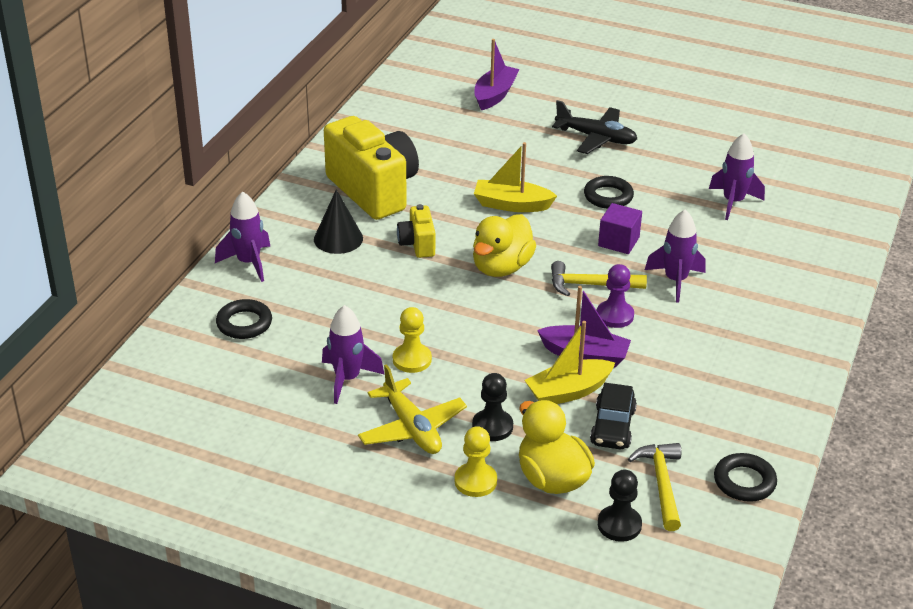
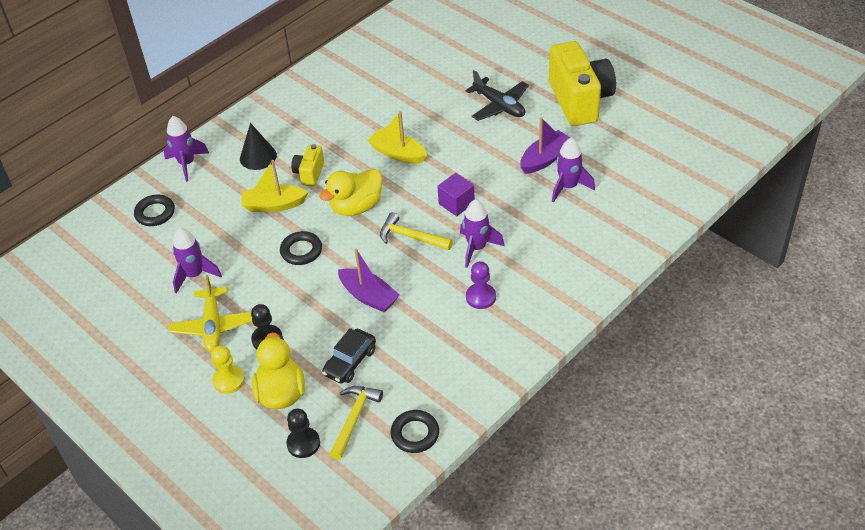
camera: 25 degrees right, 10 degrees up
yellow camera [324,116,419,220] -> yellow camera moved to [549,41,616,126]
yellow pawn [393,307,432,373] -> none
purple boat [474,39,520,110] -> purple boat moved to [520,117,570,174]
yellow boat [525,321,615,404] -> yellow boat moved to [241,160,308,212]
black ring [584,176,634,209] -> black ring moved to [280,231,322,265]
purple pawn [597,264,634,328] -> purple pawn moved to [466,261,496,309]

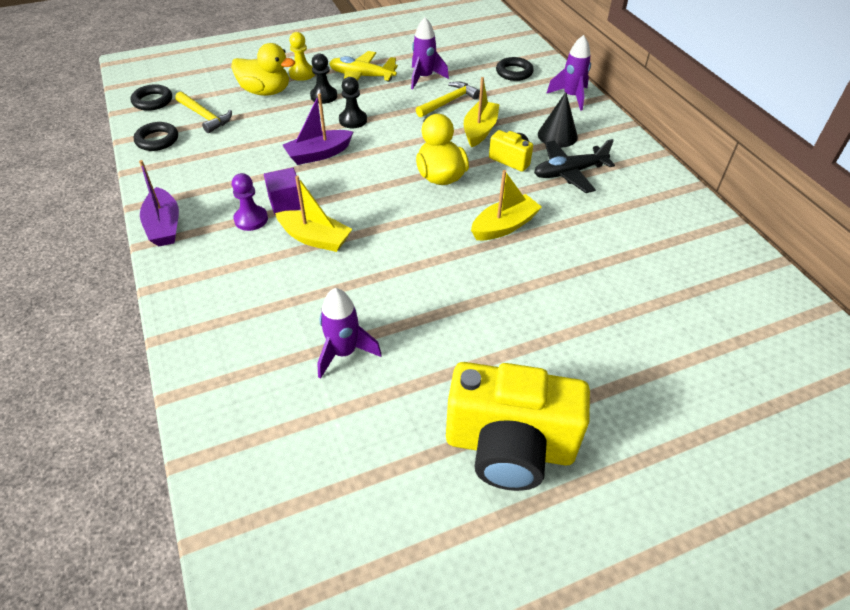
camera: 110 degrees right, 0 degrees up
black ring [280,231,322,265] -> black ring moved to [131,84,172,111]
black pawn [286,409,320,458] -> black pawn moved to [339,77,367,128]
black car [322,328,376,384] -> none
yellow hammer [380,212,453,250] -> yellow hammer moved to [416,81,480,117]
purple cube [437,173,475,216] -> purple cube moved to [264,167,304,215]
purple rocket [460,199,505,268] -> yellow boat [275,175,352,252]
black plane [466,70,529,121] -> black plane moved to [534,139,615,193]
purple boat [520,117,570,174] -> purple boat moved to [139,160,179,246]

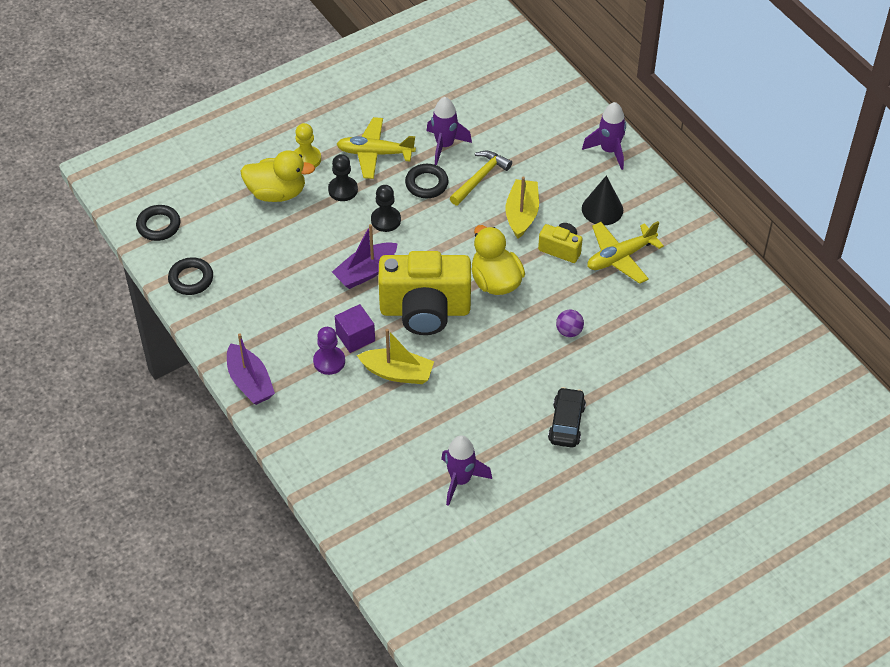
camera: 10 degrees left, 5 degrees up
yellow hammer [175,91,232,133] -> none
yellow camera [446,362,590,491] -> yellow camera moved to [378,251,471,335]
yellow boat [471,170,542,240] -> purple ball [556,310,584,337]
black ring [496,57,534,81] -> black ring moved to [405,164,449,198]
black plane [534,139,615,193] -> yellow plane [587,221,664,284]
none -> black car [548,387,586,448]

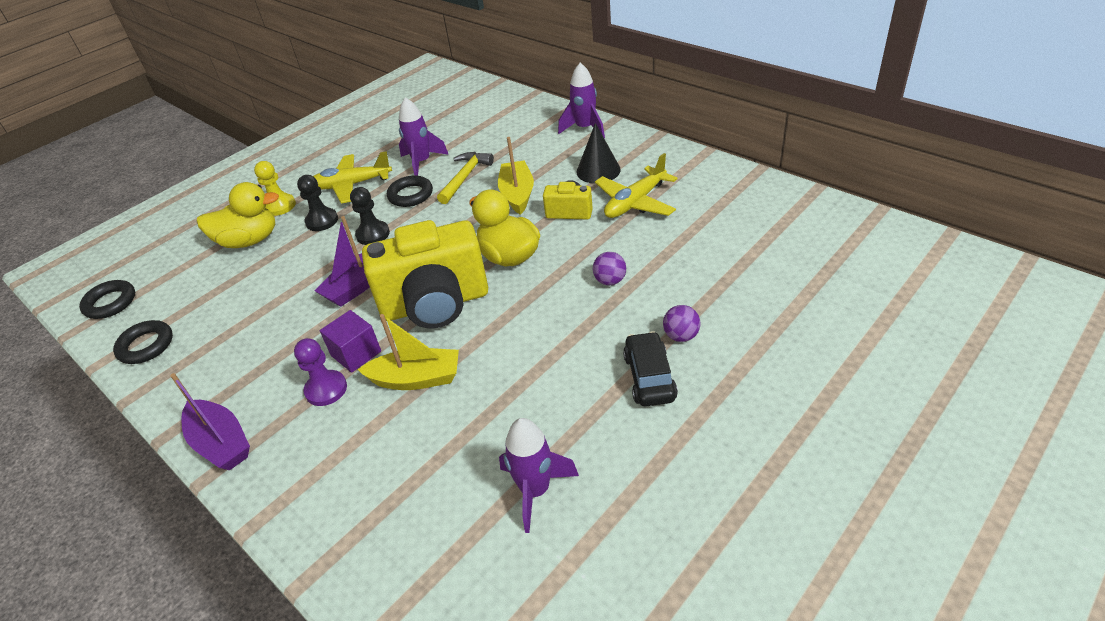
camera: 10 degrees left, 10 degrees down
none -> purple ball [663,305,701,342]

